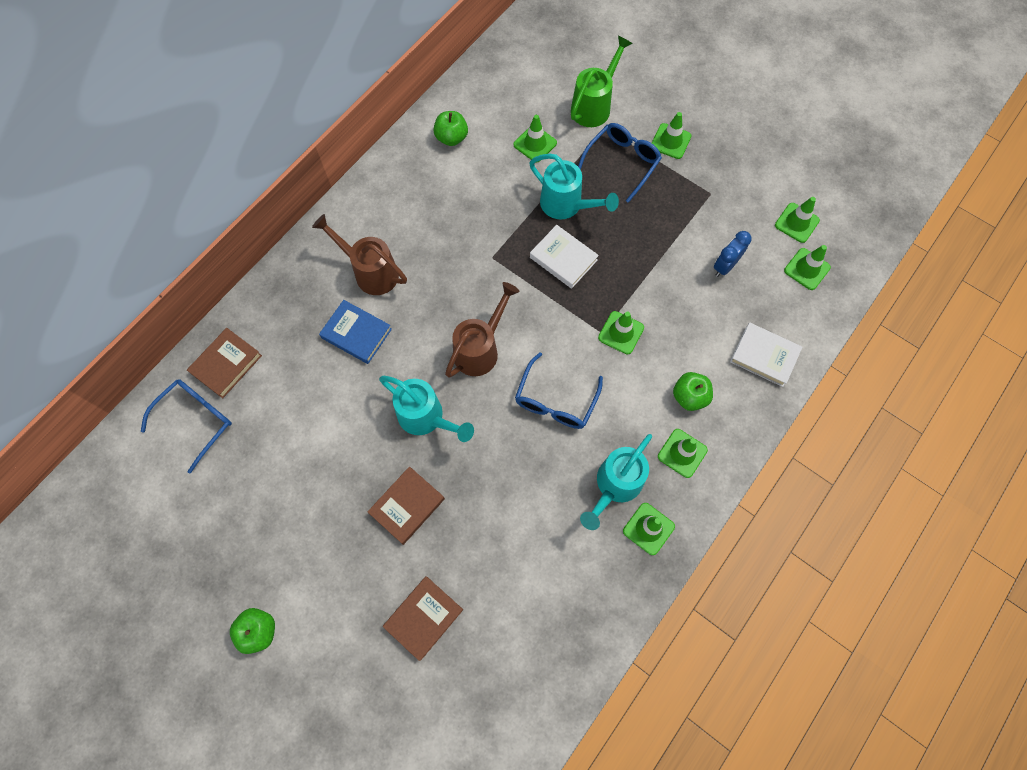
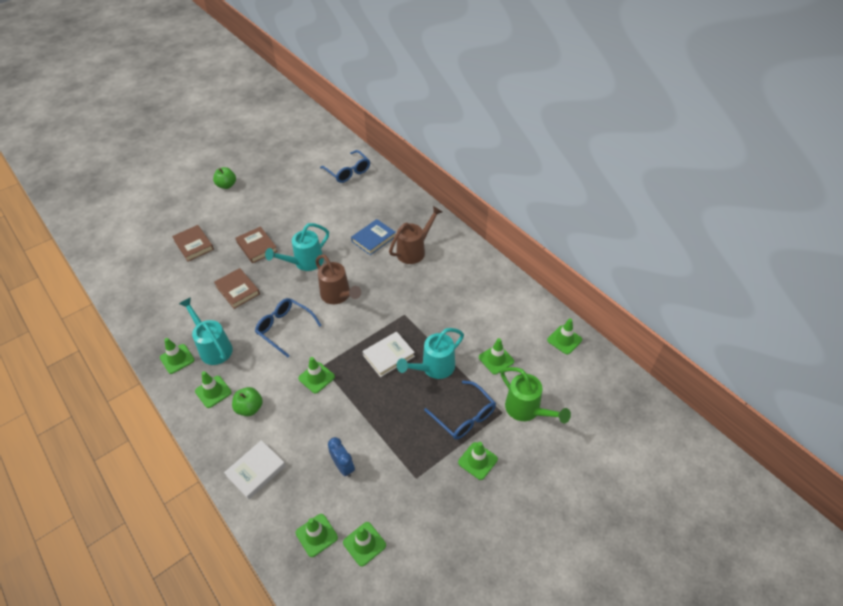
camera: 105 degrees right, 20 degrees down
brown book [187,328,262,398] -> brown book moved to [214,268,260,309]
green apple [433,111,468,146] -> none
none -> green traffic cone [547,318,582,355]

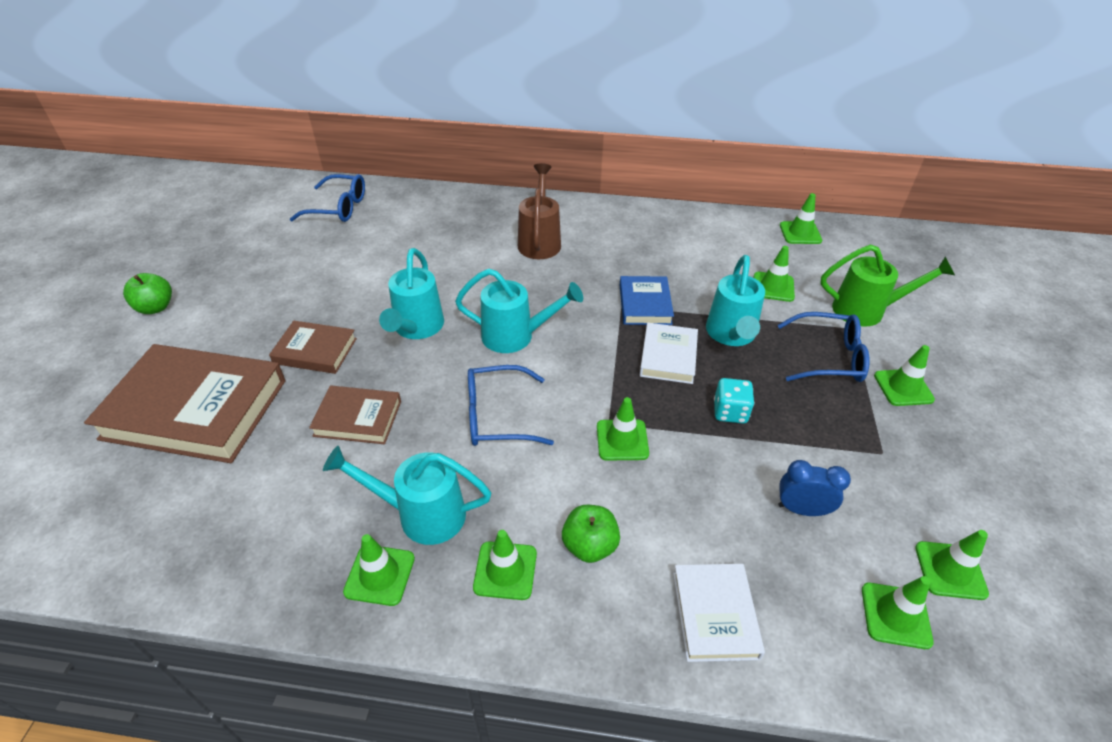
camera: 45 degrees left, 5 degrees down
brown book [172,225,214,261] -> brown book [84,344,286,463], size x1.95
brown watering can [315,254,361,304] -> turquoise watering can [455,269,583,353]
blue book [351,219,396,255] -> blue book moved to [620,276,674,325]
none -> turquoise dice [714,378,754,424]

